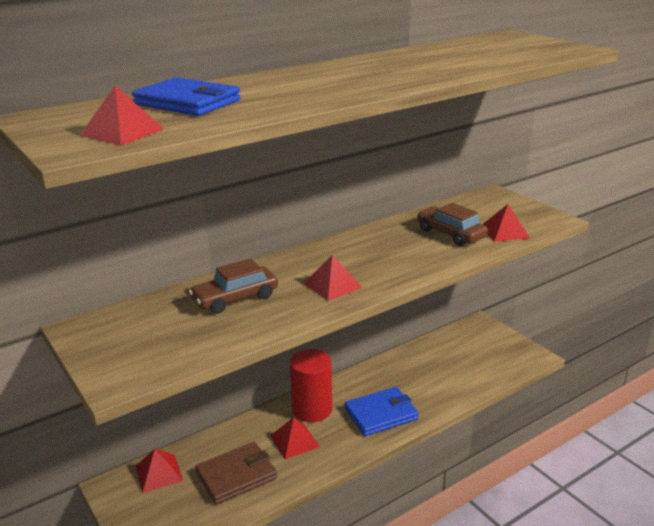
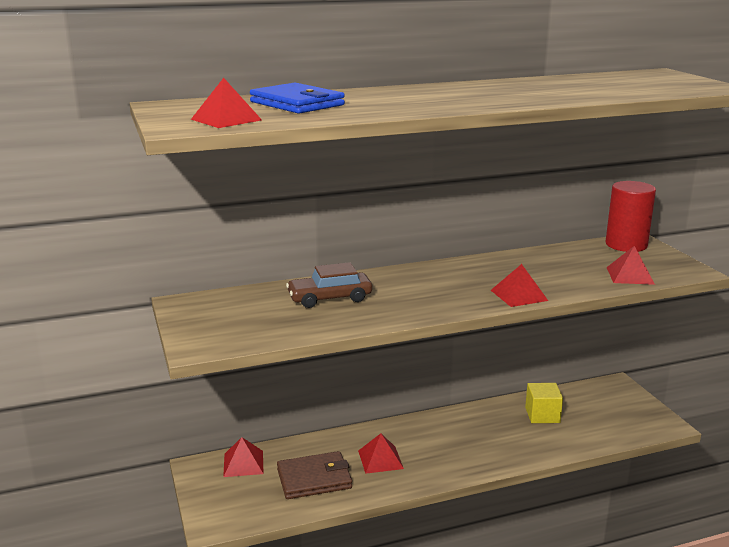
camera: 15 degrees right, 5 degrees down
red cylinder [290,349,332,422] -> red cylinder moved to [605,181,656,252]
red pyramid [303,255,363,301] -> red pyramid moved to [491,264,548,307]
blue wallet [344,387,419,436] -> none
brown car [417,203,488,246] -> none
none -> yellow cube [525,383,563,423]

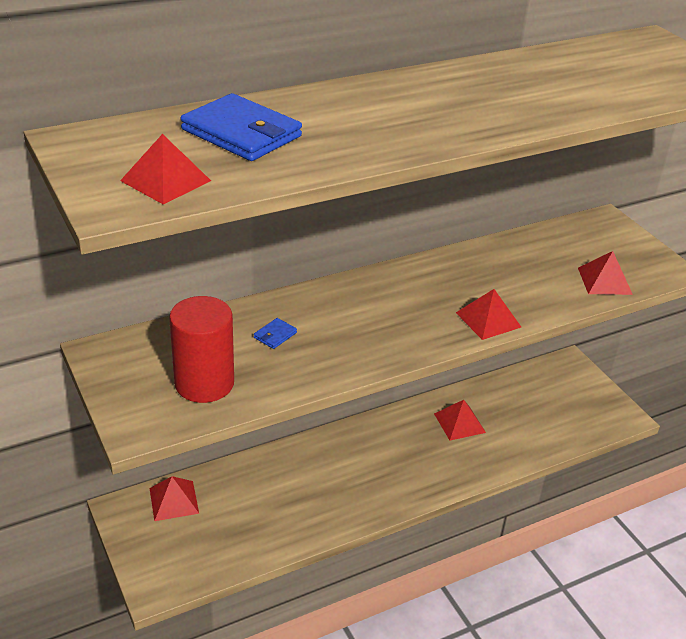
camera: 10 degrees left, 15 degrees up
brown wallet [277,451,352,499] -> none
brown car [286,262,372,308] -> blue wallet [254,318,297,349]
red pyramid [358,433,404,474] -> red pyramid moved to [434,400,486,441]
yellow cube [525,383,563,423] -> none
red cylinder [605,181,656,252] -> red cylinder moved to [169,296,234,403]

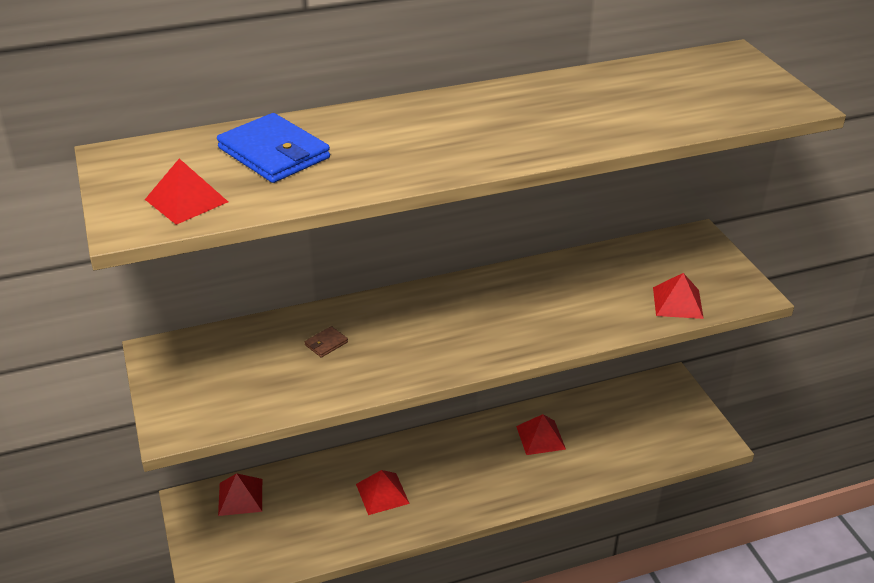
camera: 10 degrees right, 0 degrees up
red cylinder [169,296,234,403] -> none
blue wallet [254,318,297,349] -> brown wallet [305,326,348,358]
red pyramid [456,289,521,340] -> red pyramid moved to [356,470,410,515]

